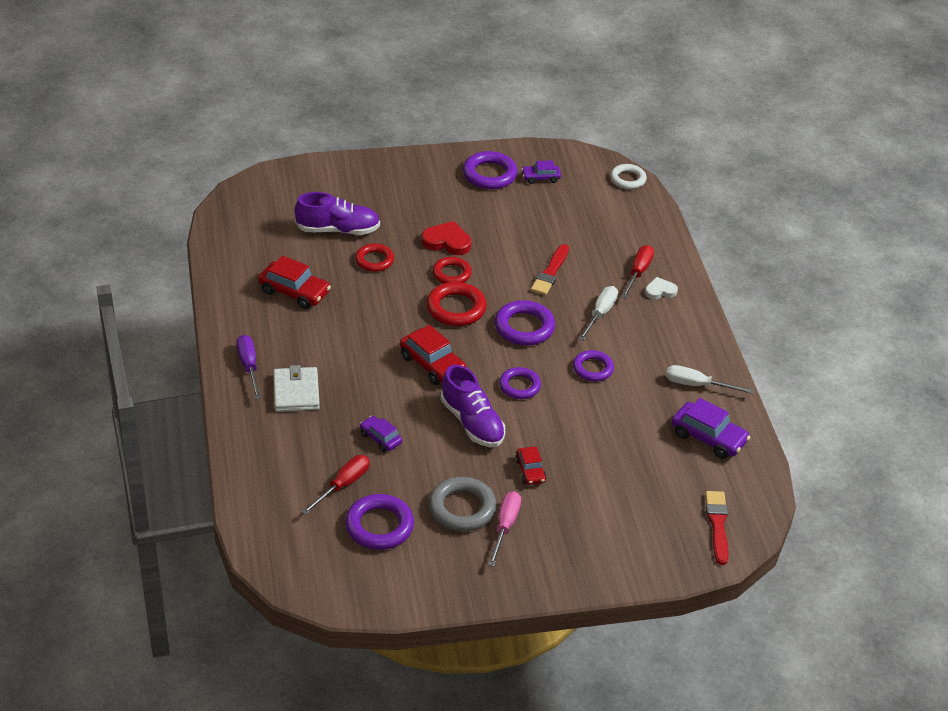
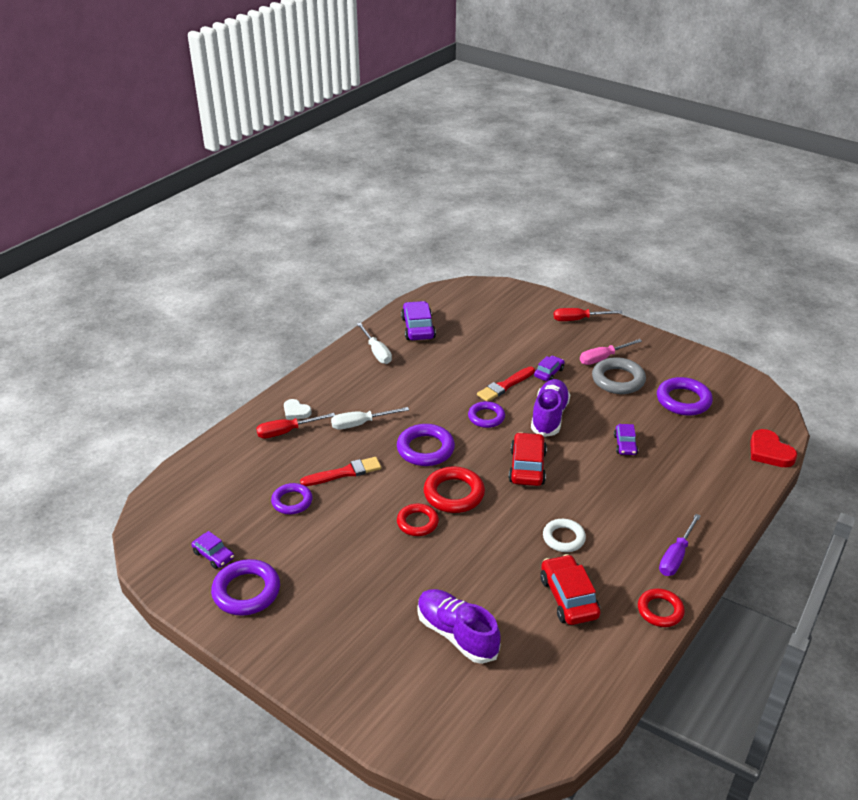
camera: 130 degrees left, 5 degrees down
white wallet [273,365,320,412] -> none
red screwdriver [302,455,370,515] -> red screwdriver moved to [554,308,622,321]
red ring [355,244,394,272] -> red ring moved to [638,588,685,627]
red heart [421,221,471,255] -> red heart moved to [750,429,797,467]
red car [515,446,547,485] -> purple car [534,356,564,381]
purple ring [573,350,614,382] -> purple ring moved to [271,483,313,514]
white ring [610,164,647,189] -> white ring moved to [543,519,586,552]
red brush [705,491,729,565] -> red brush moved to [477,367,535,401]

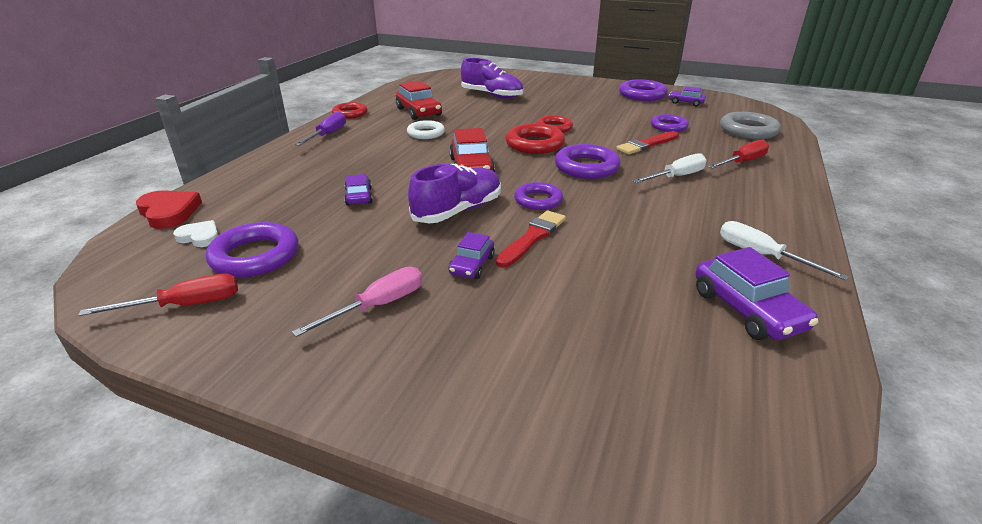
camera: 165 degrees right, 5 degrees down
white heart [284,399,312,420] -> white heart moved to [173,220,218,247]
purple shoe [531,379,570,437] -> purple shoe turned 135 degrees counterclockwise [408,164,501,223]
red screwdriver [554,308,622,321] -> red screwdriver moved to [79,274,238,316]
grey ring [592,357,646,394] -> grey ring moved to [720,112,781,139]

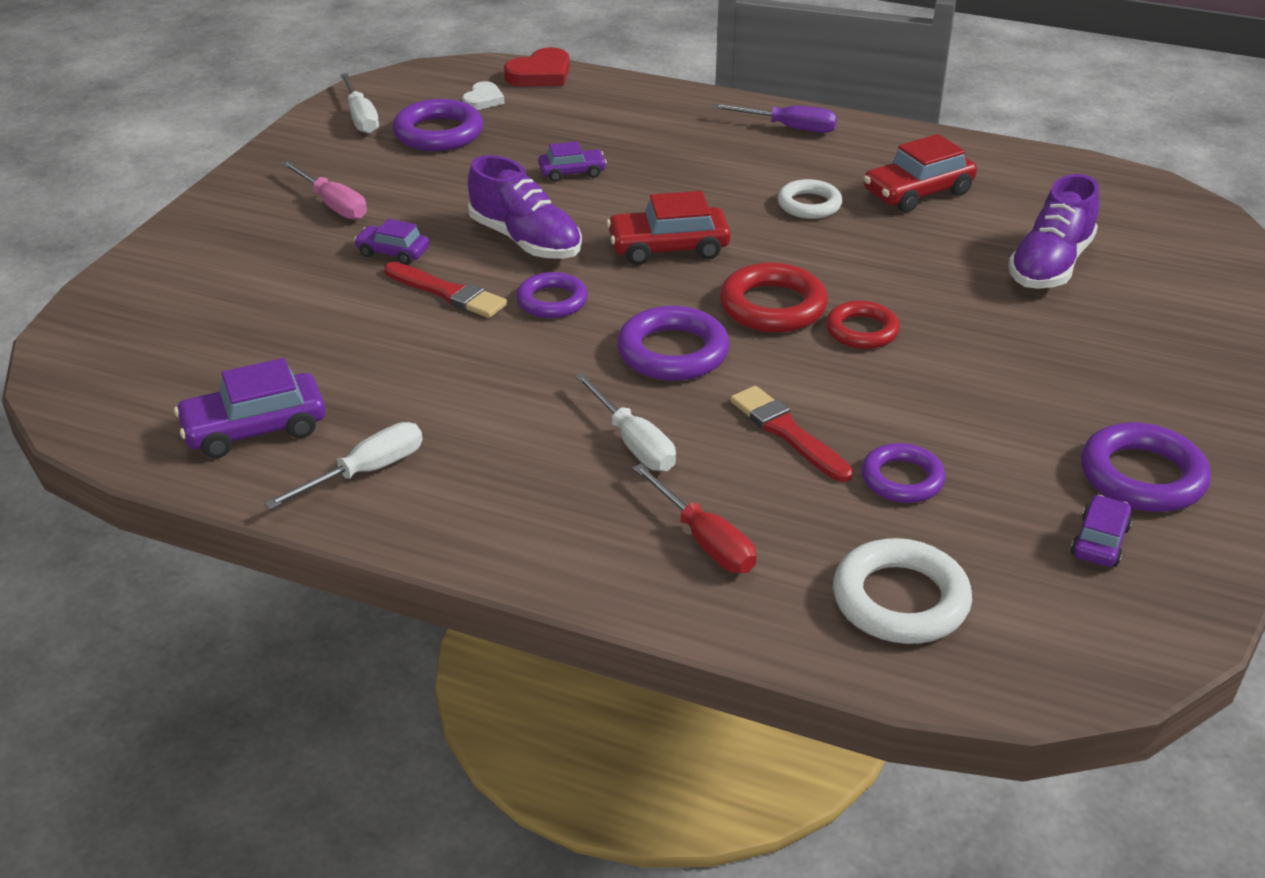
camera: 90 degrees right, 5 degrees up
red screwdriver [79,274,238,316] -> white screwdriver [340,73,379,134]
red ring [332,102,367,119] -> none
grey ring [720,112,781,139] -> white ring [833,538,972,644]

